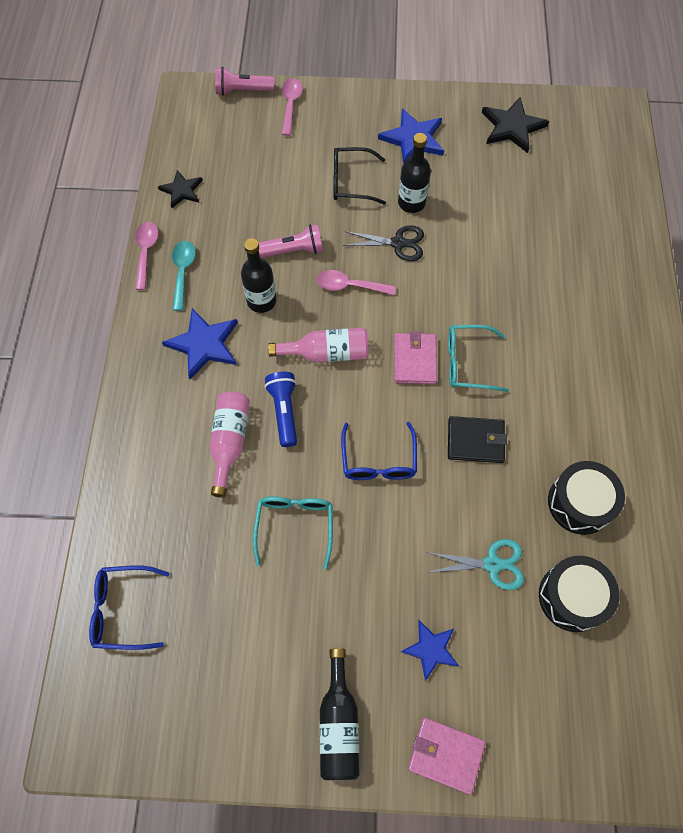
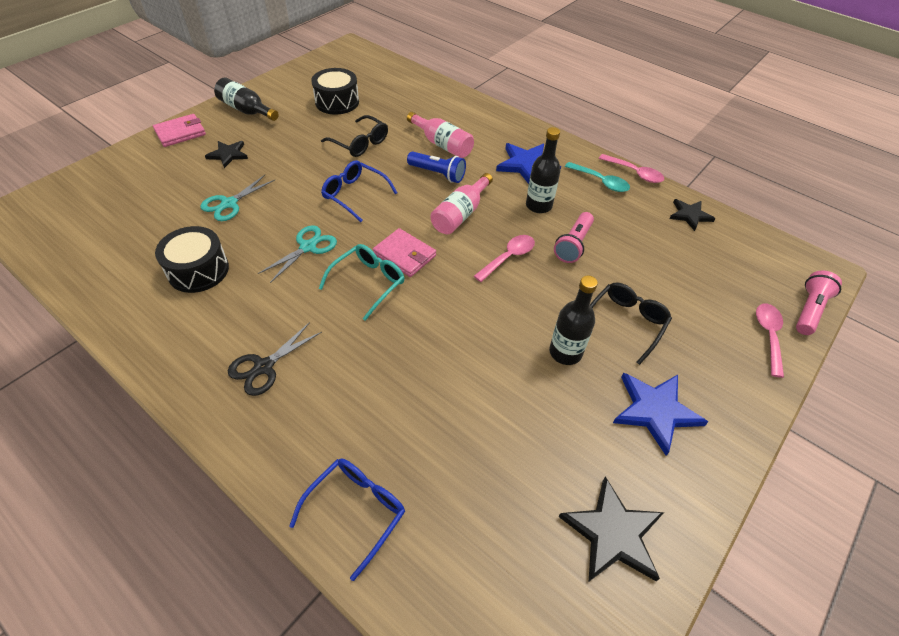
camera: 125 degrees right, 15 degrees down
blue glasses [89,565,170,650] -> blue glasses moved to [289,458,405,581]
turquoise glasses [253,497,333,569] -> black glasses [321,115,388,157]
pink spoon [282,78,303,136] -> pink spoon turned 120 degrees counterclockwise [756,304,784,378]
black scissors [343,225,424,261] -> black scissors moved to [228,322,322,396]
blue star [401,620,459,681] -> black star [205,141,248,168]
black wallet [448,416,507,463] -> turquoise scissors [258,225,337,283]
black drum [539,556,619,632] -> black drum moved to [311,68,359,115]

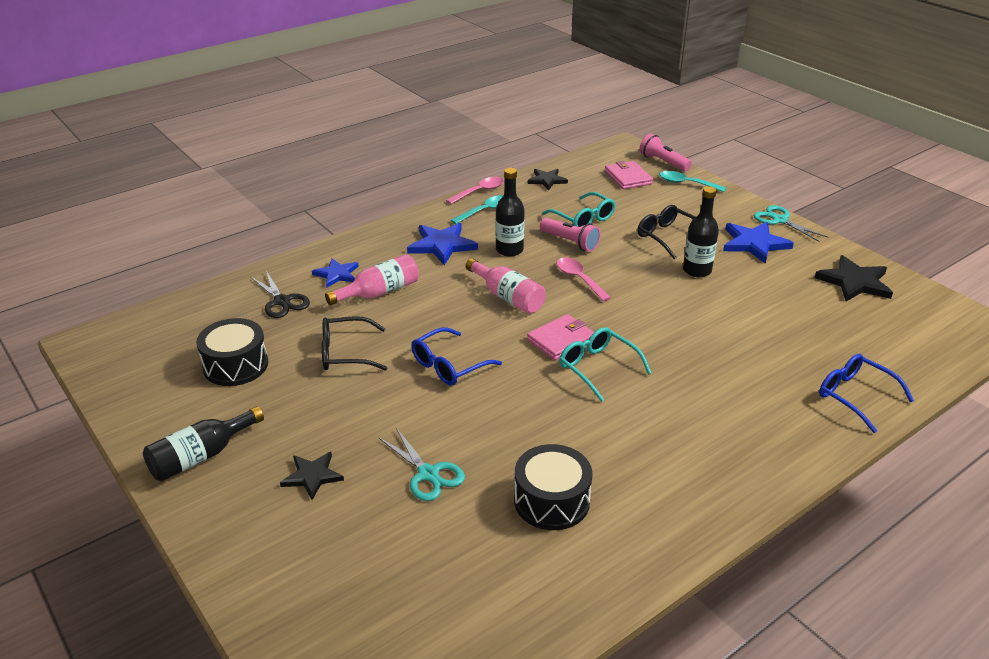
camera: 75 degrees left, 15 degrees down
pink wallet [153,114,206,147] -> pink wallet moved to [605,161,653,189]
black scissors [228,322,322,396] -> black scissors moved to [251,271,310,318]
turquoise scissors [258,225,337,283] -> turquoise scissors moved to [754,205,829,242]
black glasses [321,115,388,157] -> black glasses turned 150 degrees counterclockwise [322,316,387,371]
blue flashlight [407,151,466,183] -> none
pink spoon [756,304,784,378] -> turquoise spoon [660,171,726,192]
none -> blue star [312,258,359,288]
none -> turquoise glasses [542,192,616,227]

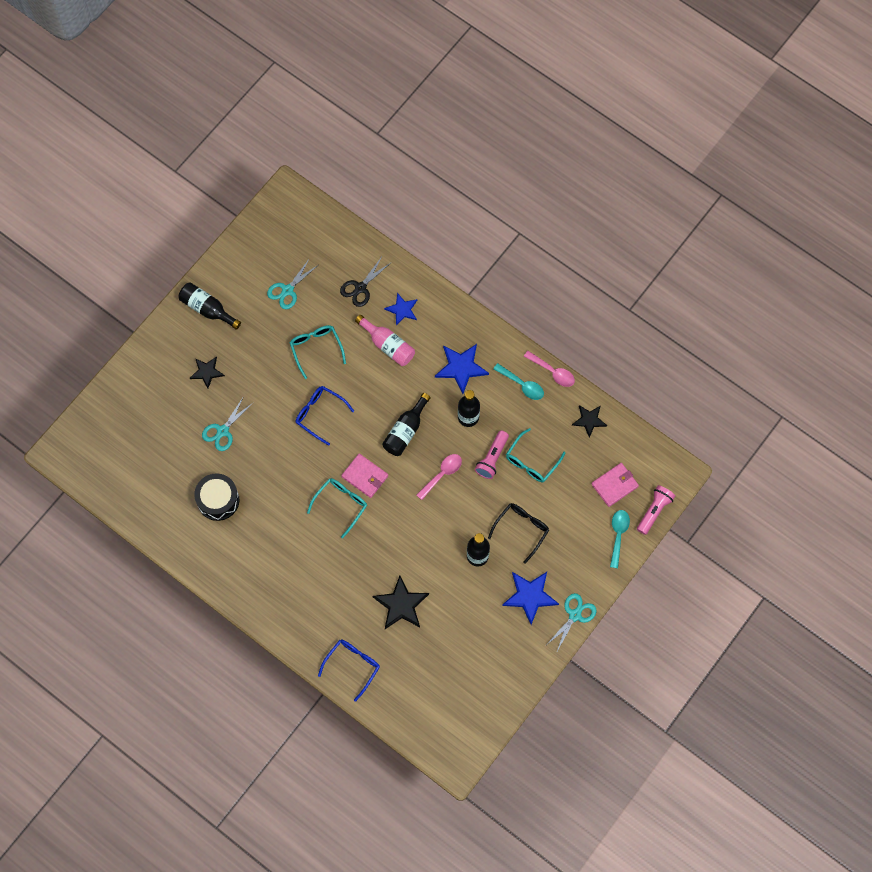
camera: 75 degrees right, 35 degrees up
black drum [196,318,268,386] -> turquoise scissors [267,258,318,309]
black glasses [322,316,387,371] -> turquoise glasses [290,325,346,379]
pink bottle [466,258,546,314] -> black bottle [382,393,431,456]
black star [814,255,893,301] -> black star moved to [372,576,429,629]

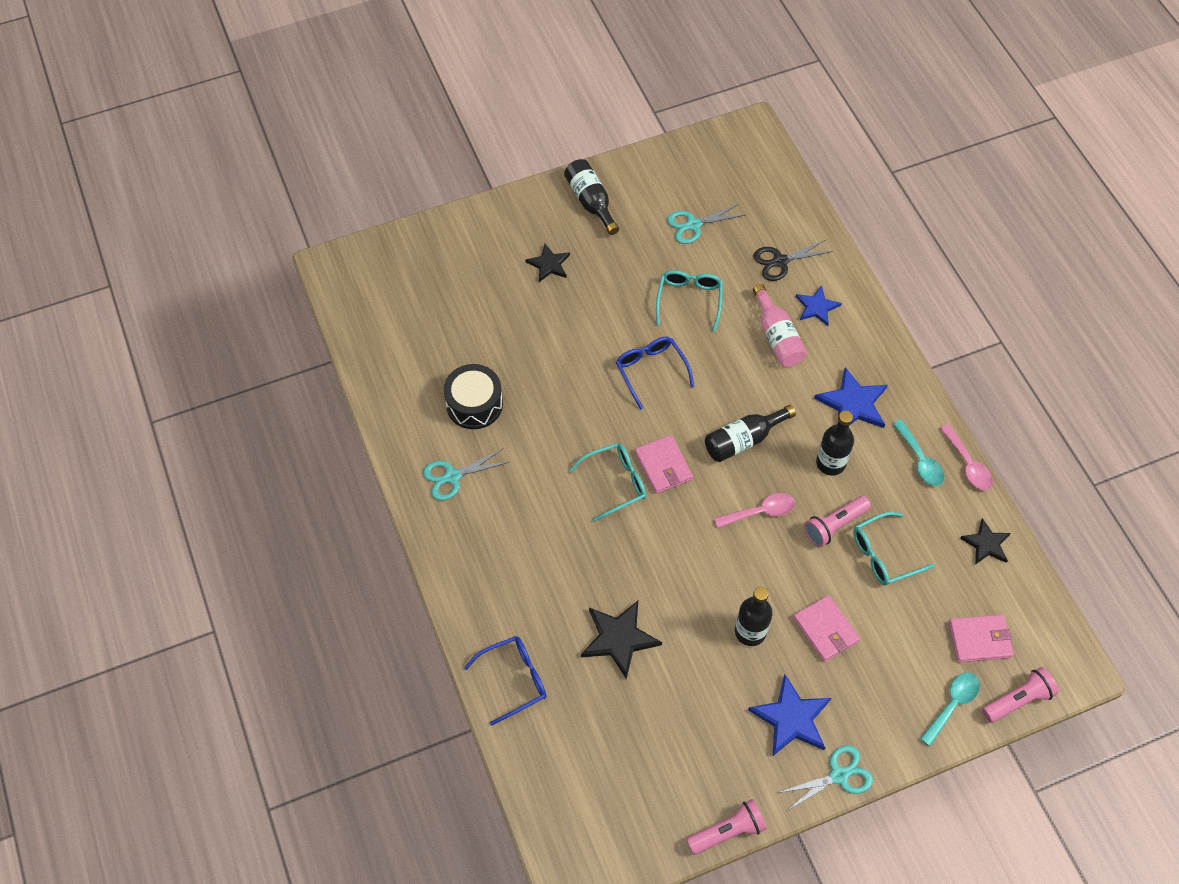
camera: 30 degrees right, 10 degrees down
turquoise scissors [202,396,254,451] -> turquoise scissors moved to [423,449,509,501]
black glasses [488,503,549,564] -> pink wallet [793,595,860,662]
none -> pink flashlight [686,799,767,855]

